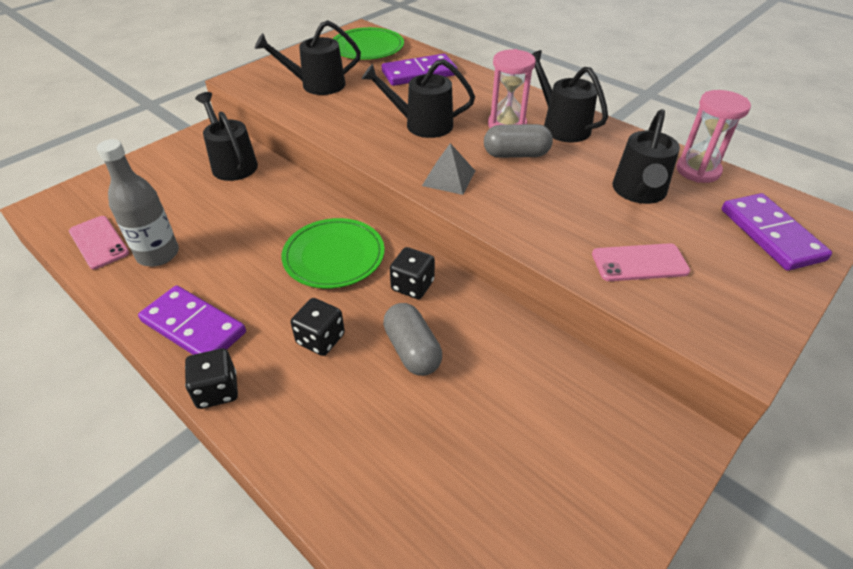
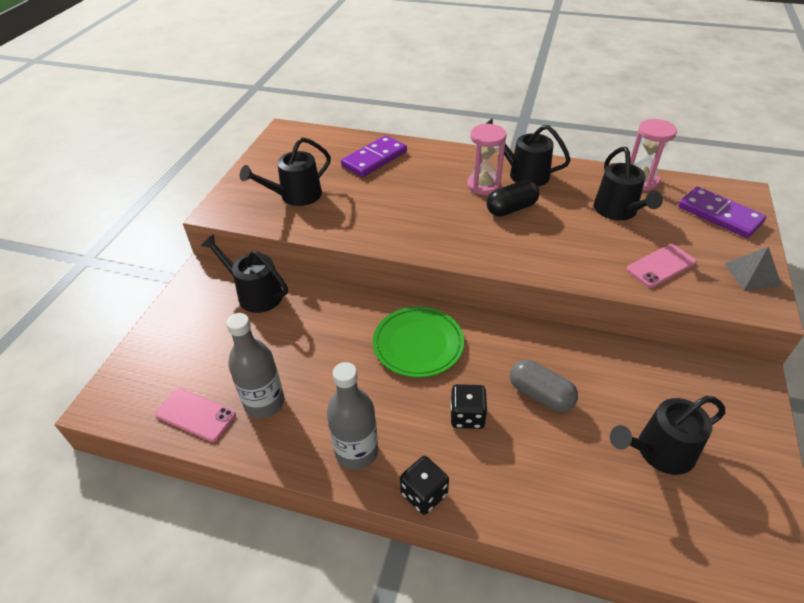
camera: 25 degrees left, 0 degrees up
purple domino [138,285,246,355] -> grey bottle [327,362,378,470]
green plate [333,27,404,60] -> none
black watering can [362,59,475,138] -> black watering can moved to [610,396,725,475]
black dice [390,247,435,299] -> none
grey pyramid [422,143,475,195] -> grey pyramid moved to [724,247,782,290]
grey capsule [484,124,553,158] -> black capsule [486,180,540,217]

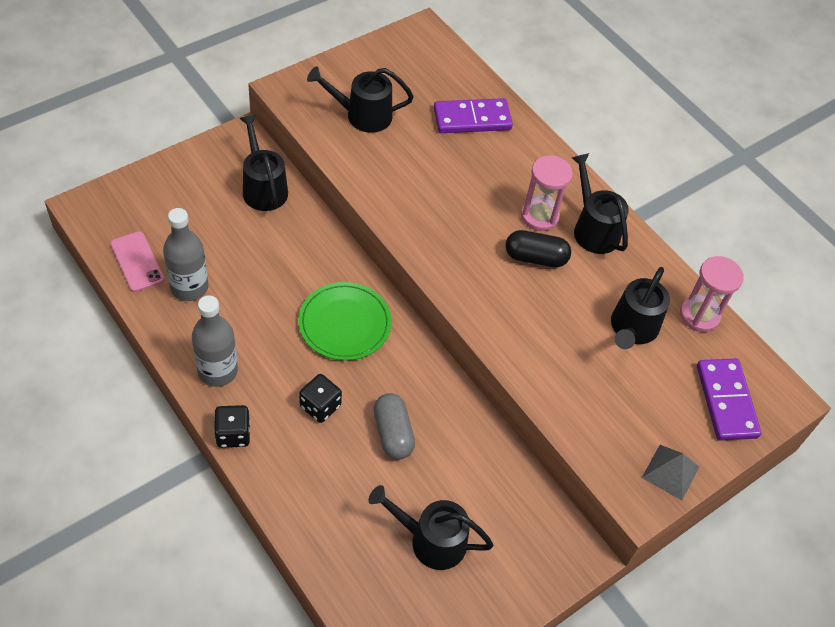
camera: 30 degrees right, 10 degrees up
pink phone [626,244,697,288] -> none

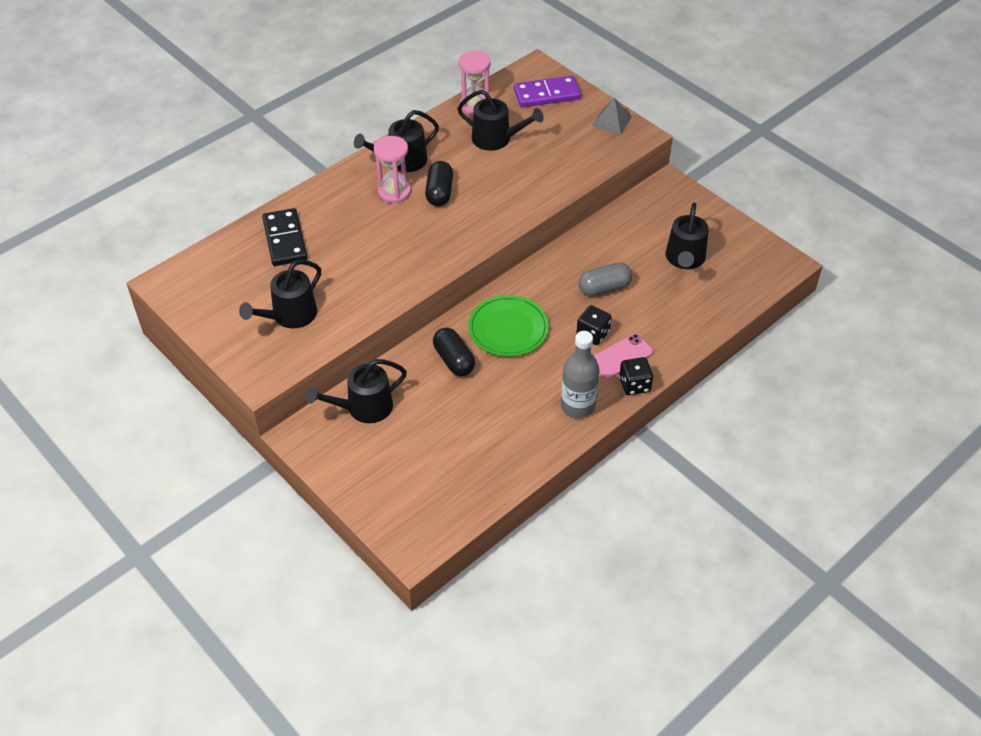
camera: 90 degrees left, 5 degrees down
pink phone [110,231,164,292] -> pink phone moved to [593,334,654,379]
grey bottle [163,208,209,301] -> none
black watering can [307,67,414,133] -> black watering can turned 45 degrees clockwise [239,260,321,329]
purple domino [434,98,513,133] -> black domino [262,208,308,266]
none -> black capsule [433,328,475,376]

